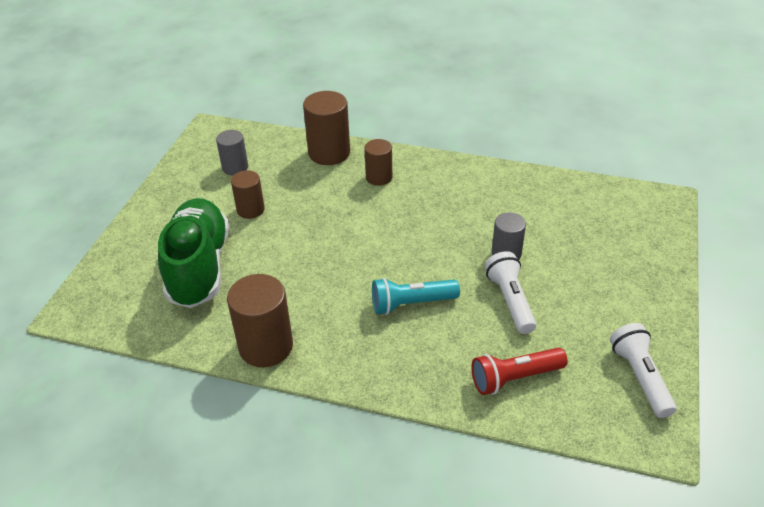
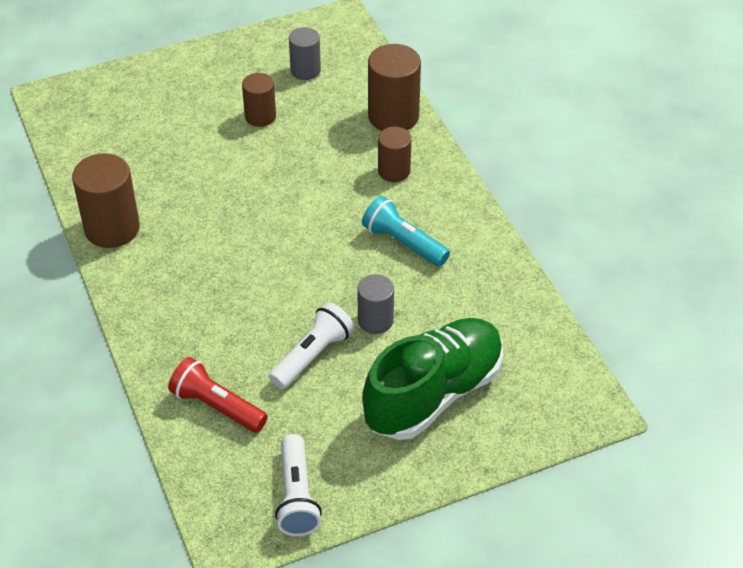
camera: 50 degrees right, 5 degrees up
green shoe [158,198,229,308] -> green shoe moved to [362,318,503,440]
turquoise flashlight [372,278,460,315] -> turquoise flashlight moved to [362,196,450,267]
white flashlight [610,323,677,418] -> white flashlight turned 135 degrees clockwise [275,434,322,536]

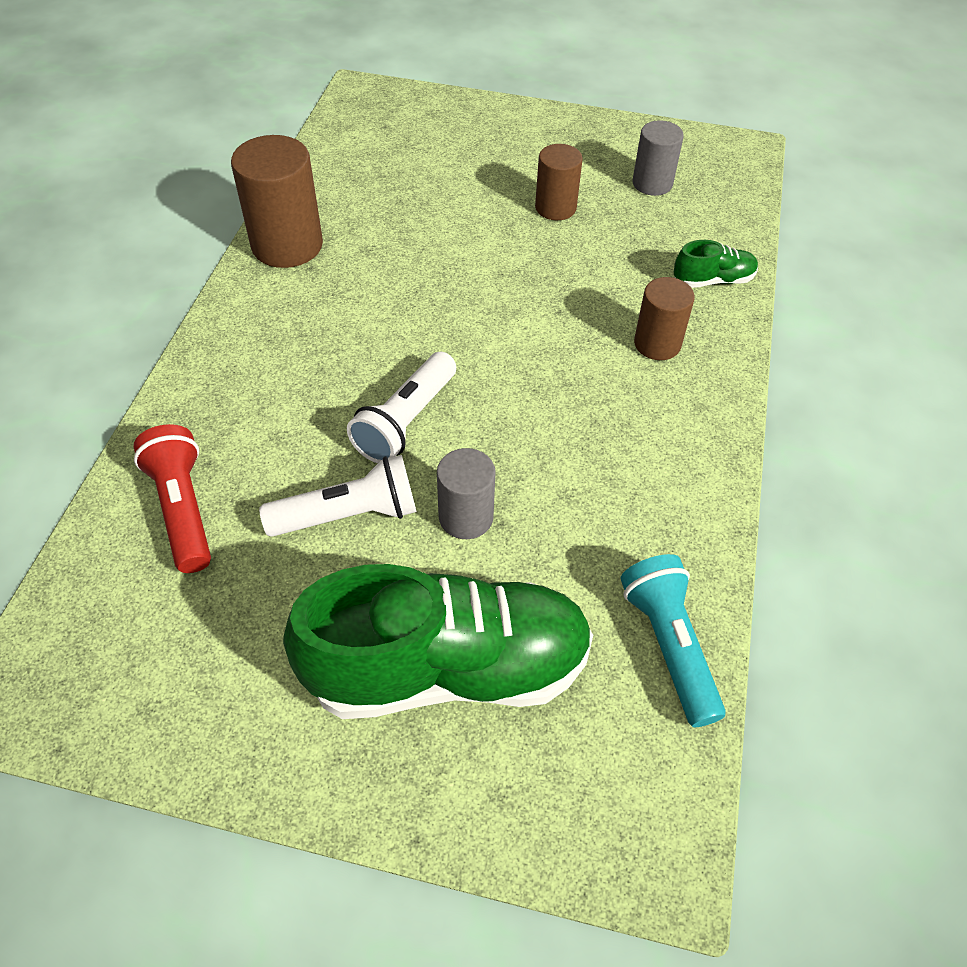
camera: 35 degrees right, 5 degrees up
white flashlight [275,434,322,536] -> white flashlight moved to [347,352,456,463]
turquoise flashlight [362,196,450,267] -> turquoise flashlight moved to [620,554,726,727]
brown cylinder [368,44,421,131] -> green shoe [674,240,758,288]

